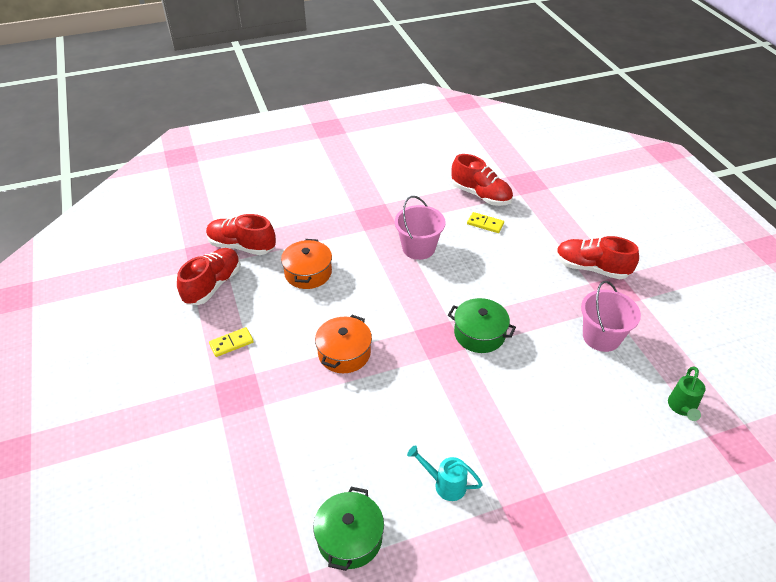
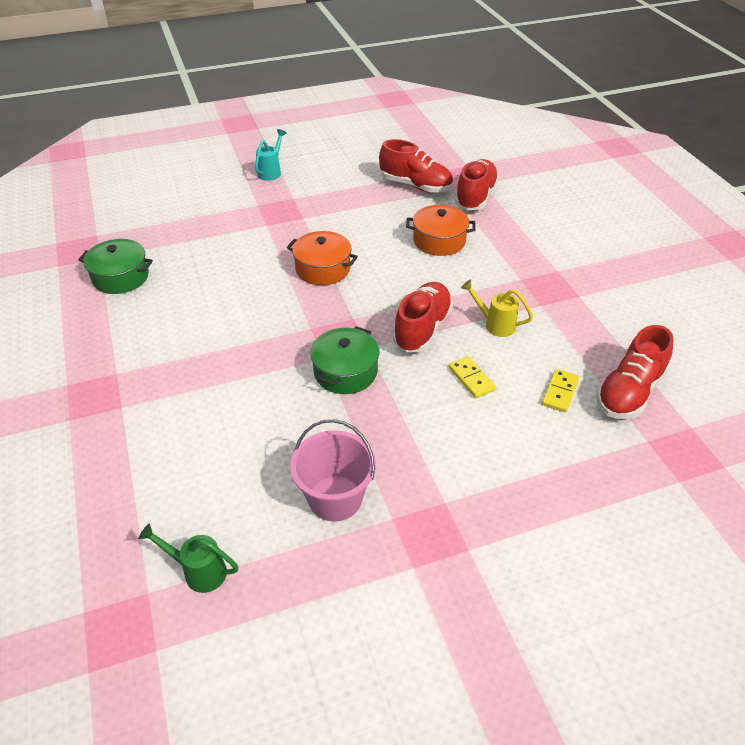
camera: 90 degrees right, 0 degrees up
yellow domino [209,327,254,357] -> yellow domino moved to [449,356,496,398]
pink bucket [395,196,445,260] -> yellow watering can [461,280,533,337]
turquoise watering can [407,445,483,501] -> turquoise watering can moved to [255,129,286,181]
red shoe [556,236,639,279] -> red shoe moved to [393,282,453,352]

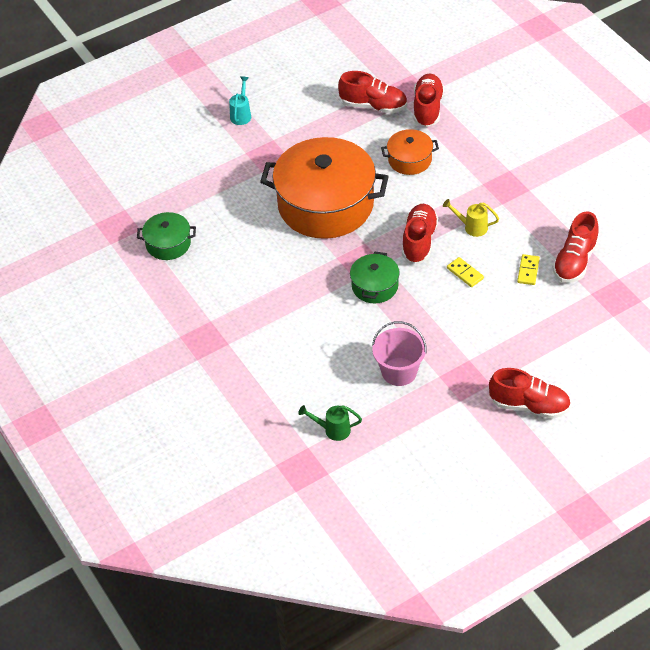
camera: 10 degrees left, 5 degrees up
orange pot [287,231,358,285] -> orange pot [260,137,389,239], size x2.15
none -> red shoe [489,368,571,419]

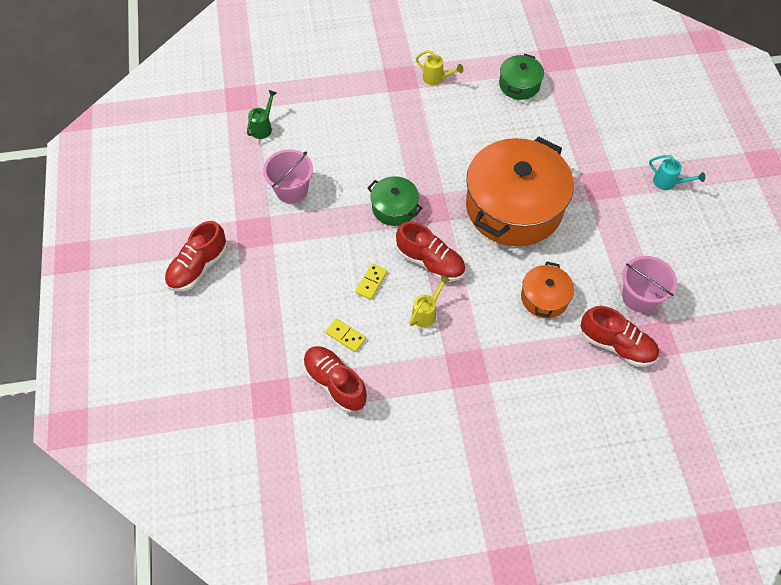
camera: 110 degrees right, 10 degrees up
red shoe [338,71,407,114] -> pink bucket [622,256,677,313]
yellow domino [447,257,484,287] -> yellow domino turned 45 degrees counterclockwise [355,264,387,300]
none -> yellow watering can [416,50,464,85]

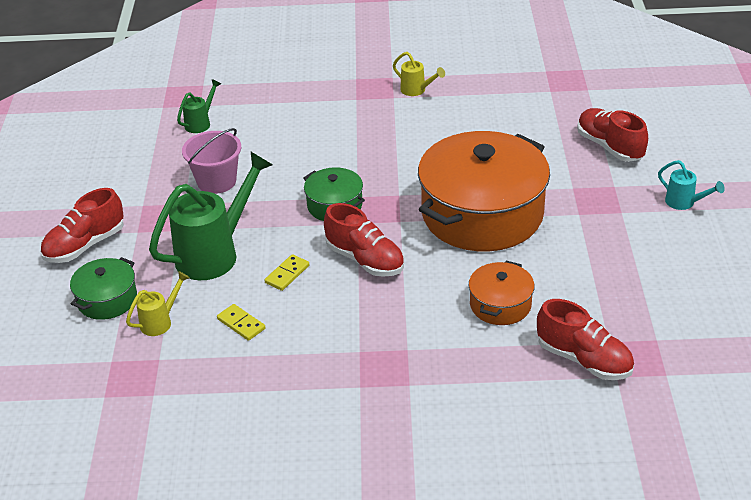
camera: 10 degrees right, 20 degrees down
red shoe [303,346,367,412] -> red shoe moved to [577,108,648,162]
yellow watering can [409,275,450,328] -> yellow watering can moved to [126,271,190,336]
green pot [499,54,544,100] -> green pot moved to [70,257,137,320]
pink bucket [622,256,677,313] -> none
none -> green watering can [149,152,273,280]

